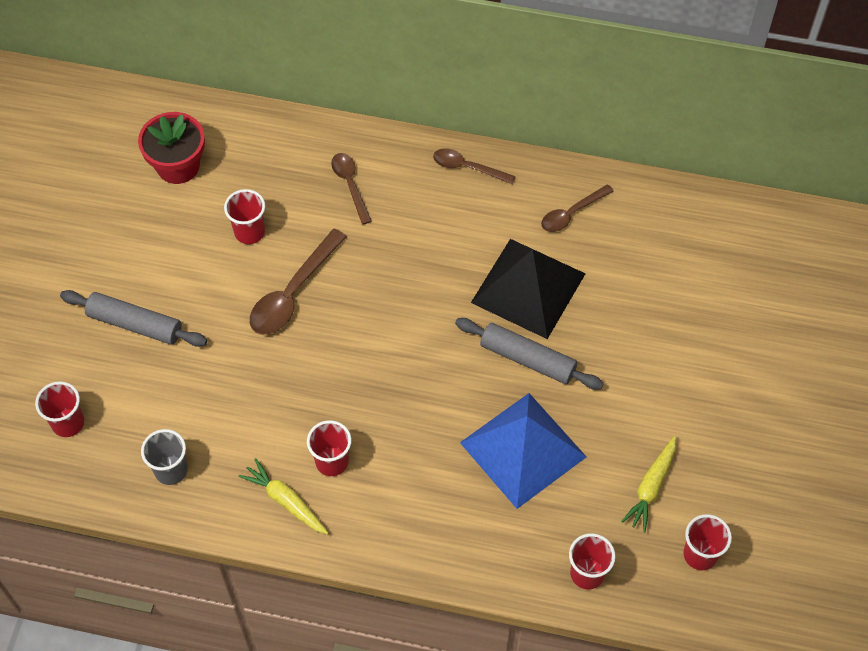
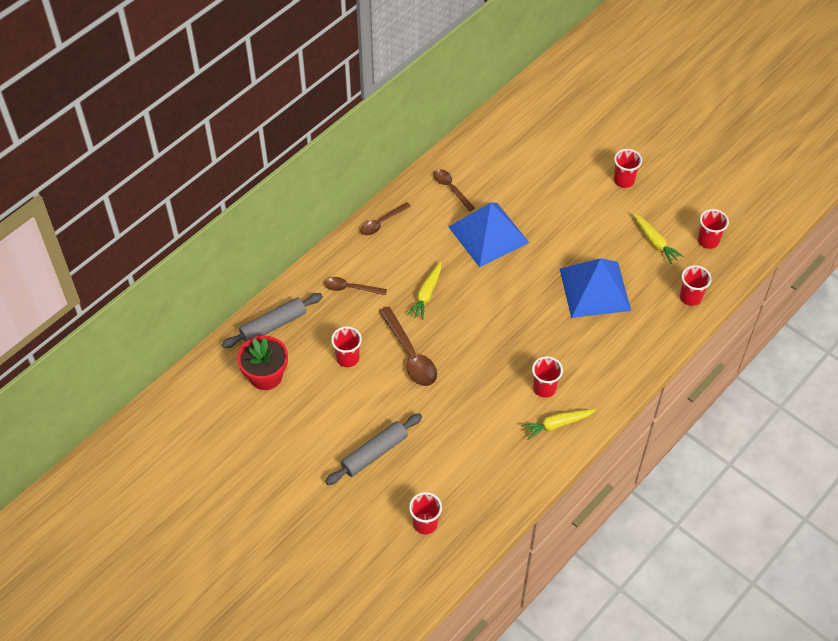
camera: 60 degrees left, 5 degrees down
grey cup [141,429,188,485] -> none
grey rolling pin [455,318,604,390] -> grey rolling pin moved to [222,293,323,348]
black pyramid [471,239,586,339] -> blue pyramid [448,203,529,267]
brown spoon [541,184,614,232] -> brown spoon turned 150 degrees clockwise [434,169,475,211]
none -> yellow carrot [407,261,441,320]
none -> red cup [614,149,642,188]

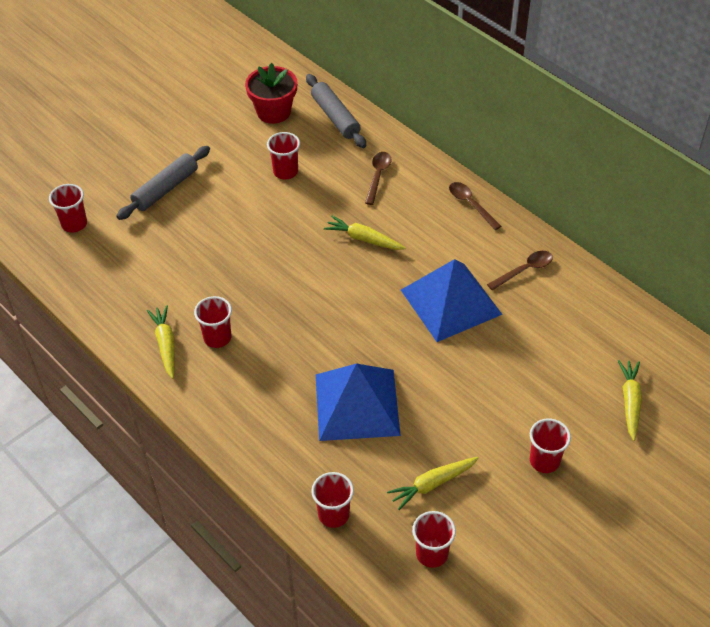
camera: 95 degrees right, 5 degrees down
grey rolling pin [325,413,422,485] -> grey rolling pin turned 75 degrees clockwise [116,146,210,220]
brown spoon [379,307,437,386] -> none
none -> yellow carrot [618,360,642,441]

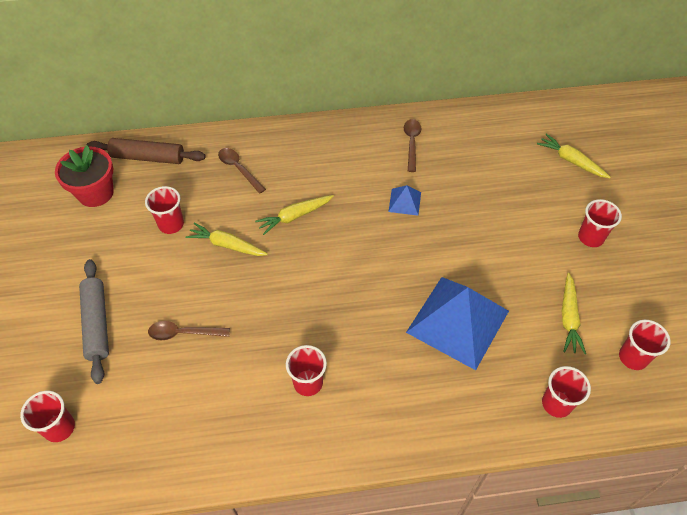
camera: 55 degrees left, 5 degrees up
yellow carrot [147,305,175,379] -> yellow carrot moved to [186,222,268,256]
grey rolling pin [306,74,366,148] -> brown rolling pin [87,138,206,164]
blue pyramid [401,259,503,342] -> blue pyramid [388,185,421,216], size x0.44
brown spoon [449,182,501,230] -> brown spoon moved to [148,321,230,340]

